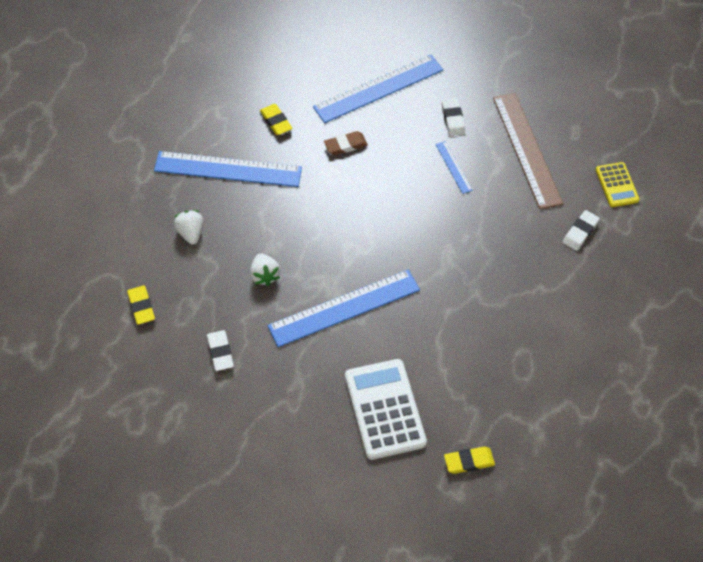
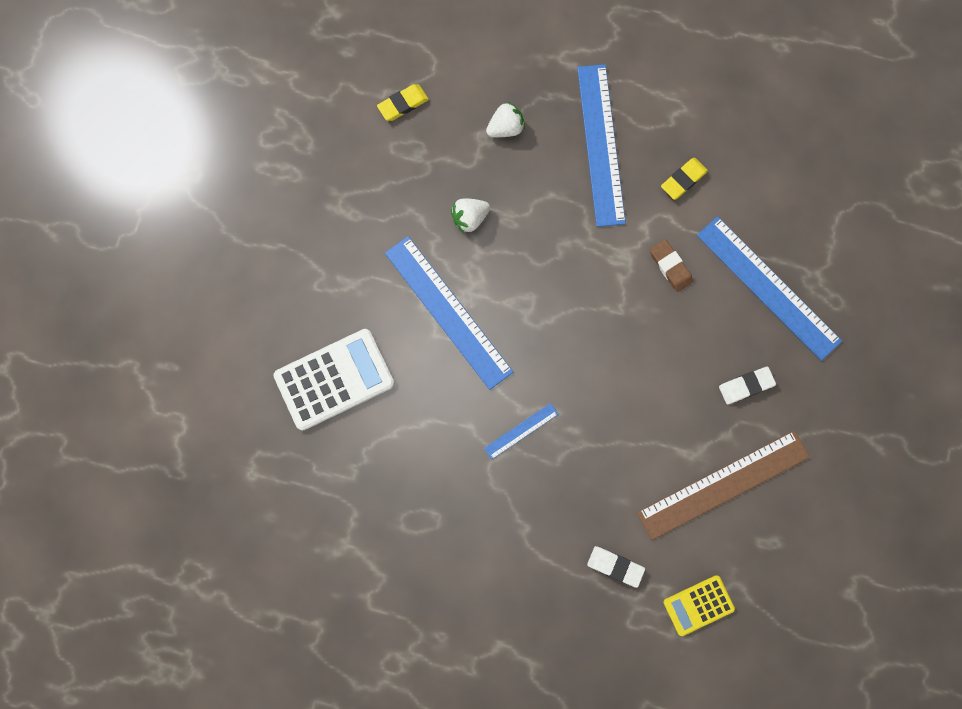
camera: 80 degrees right, 20 degrees up
white eraser [207,330,234,371] -> none
blue ruler [435,141,473,194] -> blue ruler moved to [484,403,558,459]
yellow eraser [444,446,495,474] -> none

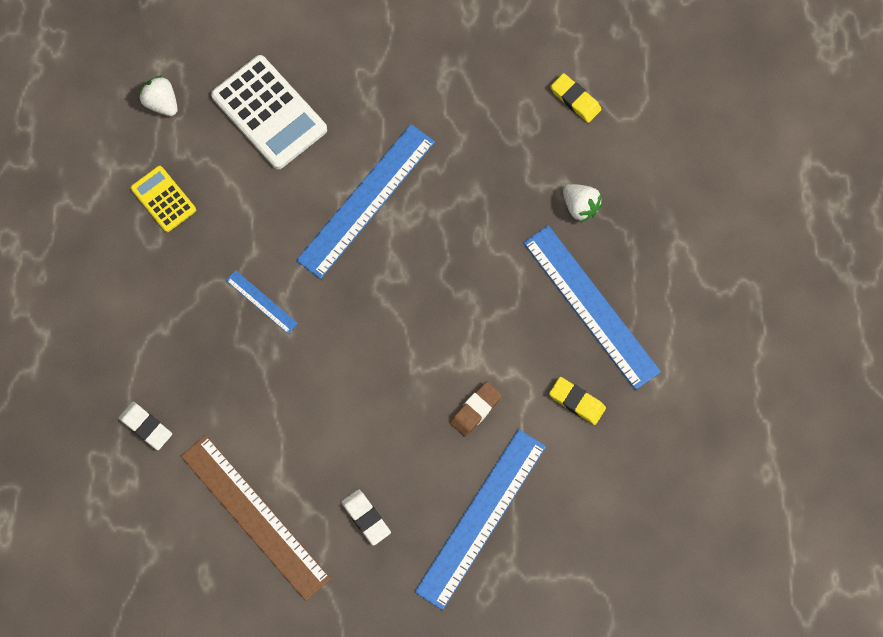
camera: 75 degrees right, 5 degrees down
white strawberry [451,199,490,234] -> white strawberry moved to [139,75,178,116]
blue ruler [577,64,626,227] -> blue ruler turned 75 degrees clockwise [523,225,661,390]
white eraser [587,546,645,588] -> white eraser turned 60 degrees counterclockwise [119,402,172,450]
yellow calculator [663,575,735,636] -> yellow calculator moved to [131,166,196,232]

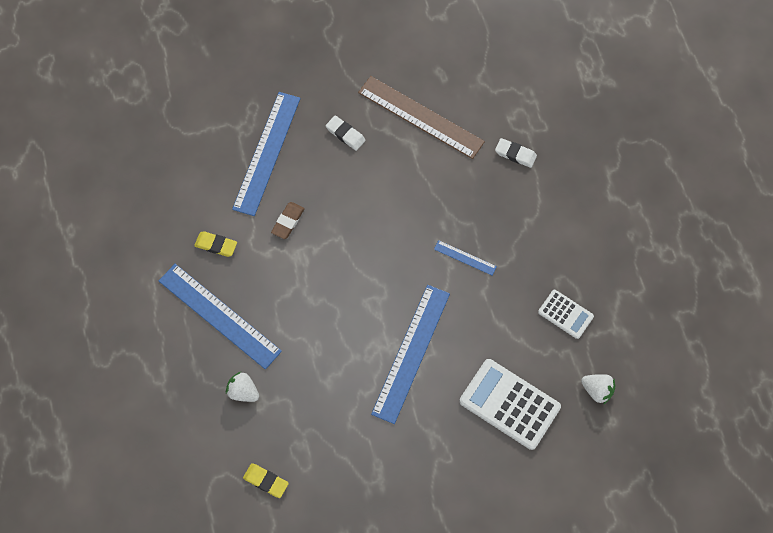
camera: 165 degrees right, 5 degrees down
yellow calculator [131,166,196,232] -> white calculator [538,290,594,339]

